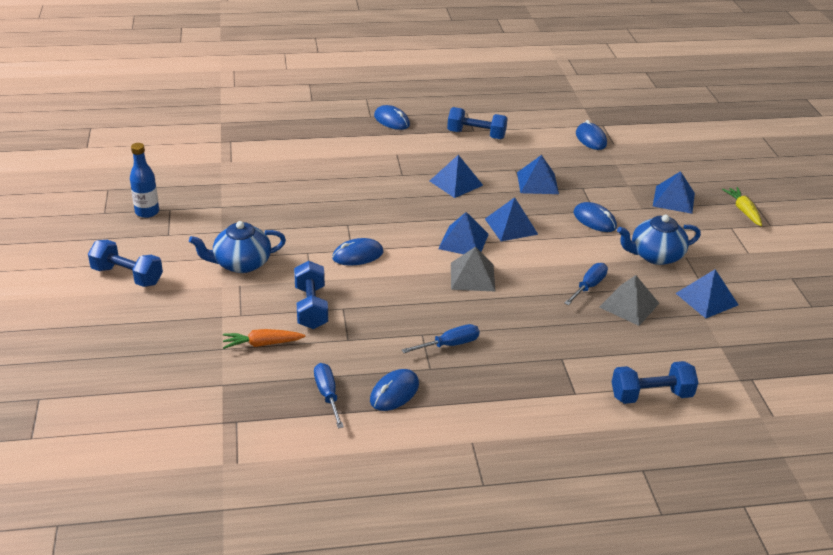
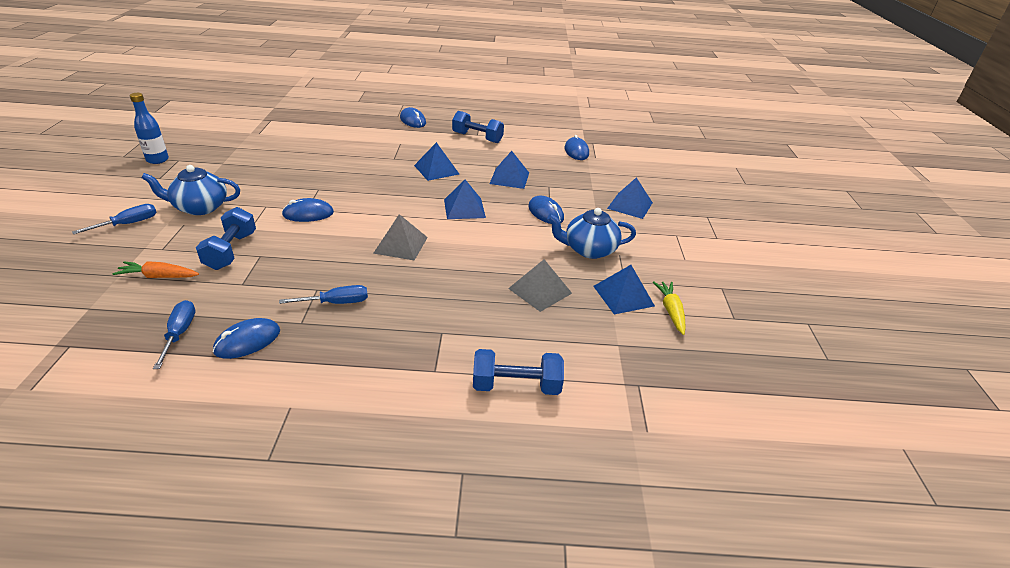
camera: 10 degrees right, 0 degrees up
blue dumbbell [88,240,163,287] -> none
blue pyramid [438,212,489,254] -> none
blue screwdriver [564,263,608,305] -> blue screwdriver moved to [72,204,157,234]
yellow carrot [722,187,762,226] -> yellow carrot moved to [653,281,686,335]

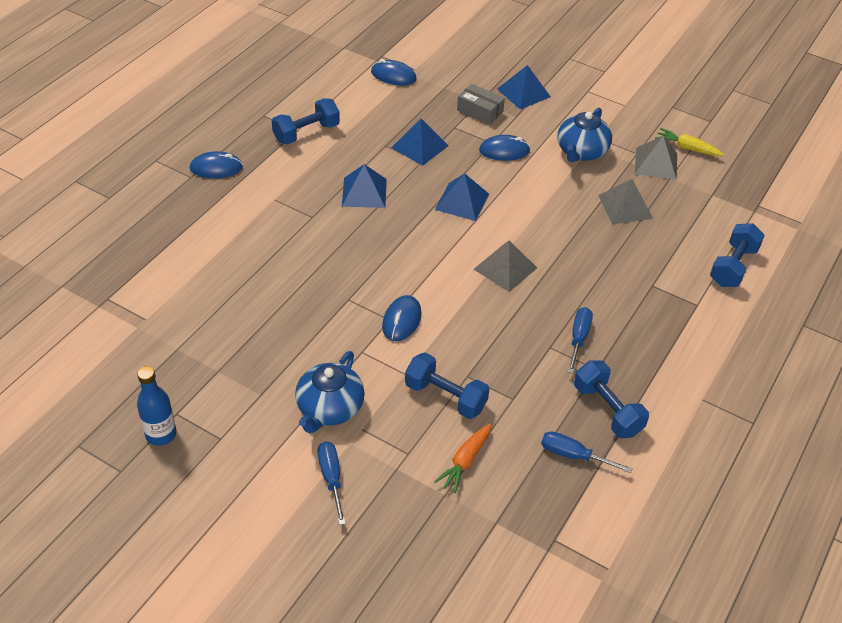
camera: 60 degrees left, 10 degrees up
blue mouse [213,318,280,359] -> blue dumbbell [574,360,649,438]
blue pyramid [593,265,655,314] -> grey pyramid [635,136,677,180]
none -> grey box [457,84,505,125]

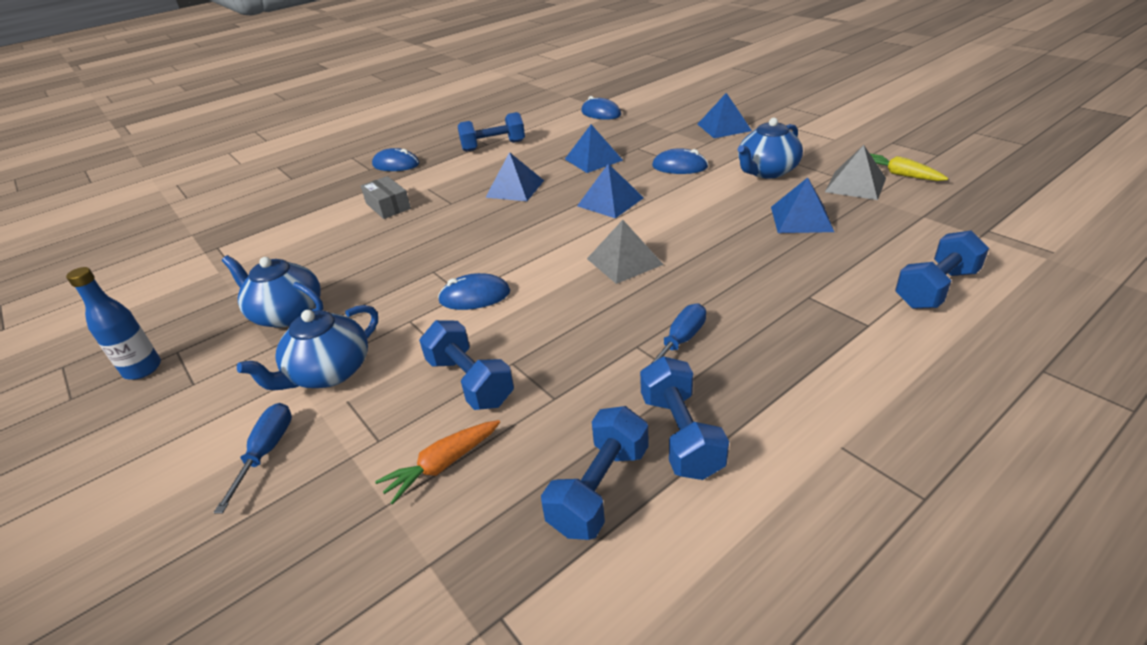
camera: 25 degrees right, 10 degrees down
blue mouse [382,295,422,341] -> blue mouse turned 45 degrees clockwise [438,273,510,310]
grey box [457,84,505,125] -> grey box moved to [361,176,411,219]
blue screwdriver [541,431,633,473] -> blue dumbbell [541,406,649,540]
grey pyramid [598,179,653,224] -> blue pyramid [771,177,834,233]
none -> blue teapot [222,255,323,328]

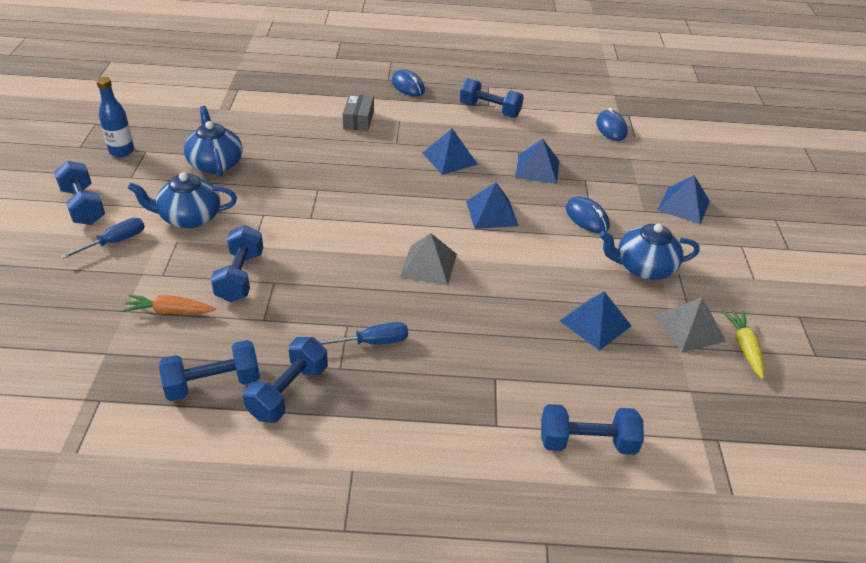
camera: 35 degrees right, 5 degrees up
blue mouse [438,273,510,310] -> none
none -> blue dumbbell [54,161,105,225]

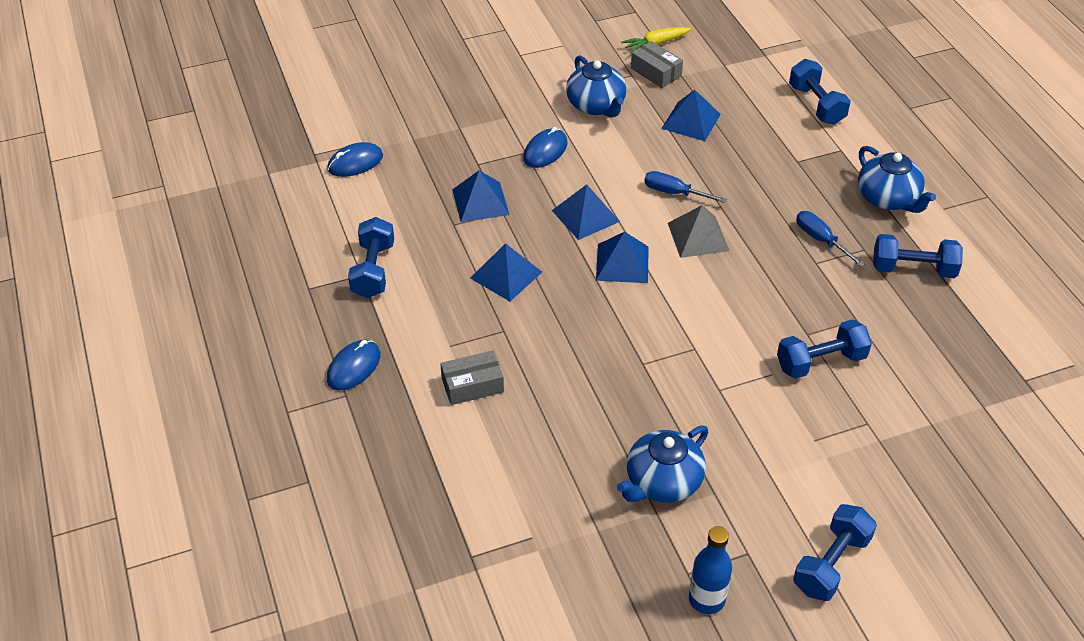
camera: 110 degrees left, 5 degrees up
blue screwdriver [60,218,145,259] -> blue screwdriver moved to [644,171,727,203]
orange carrot [122,294,216,314] -> none
blue teapot [128,172,237,229] -> blue teapot moved to [858,146,936,213]
blue dumbbell [159,340,260,401] -> none
grey pyramid [654,297,726,352] -> grey box [631,41,683,88]
blue pyramid [658,175,710,224] -> blue pyramid moved to [596,232,649,283]

